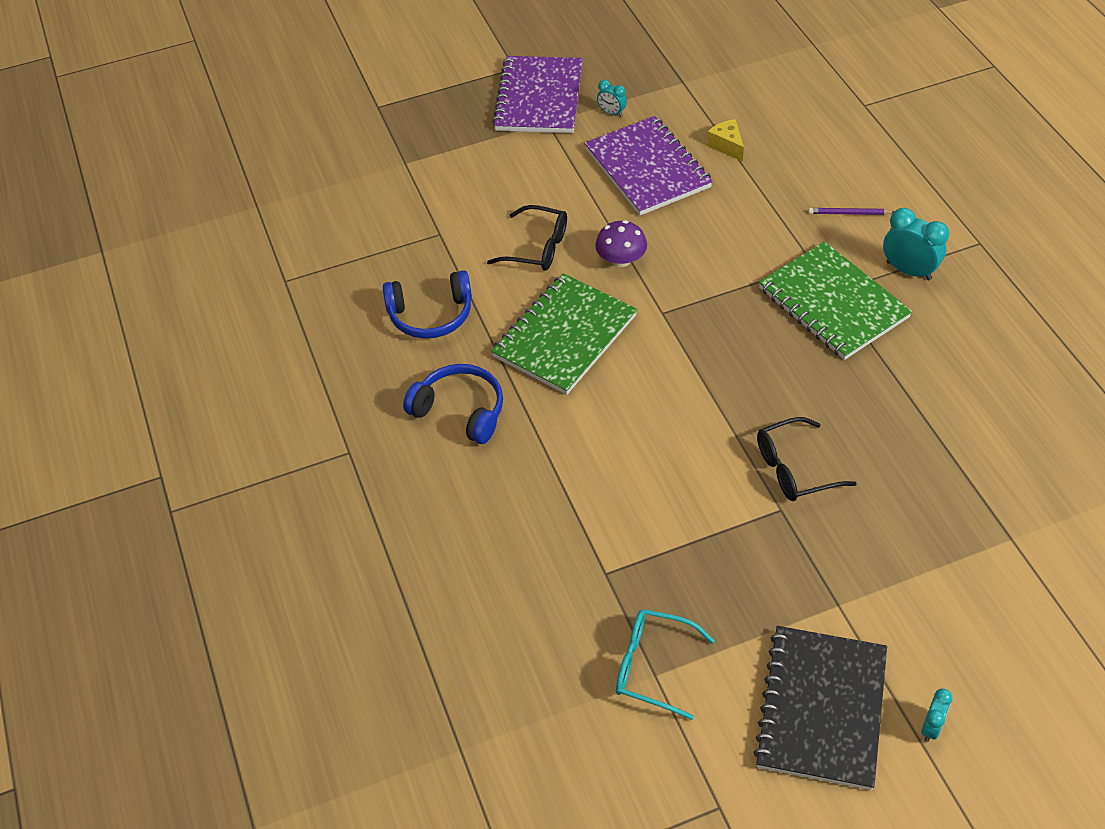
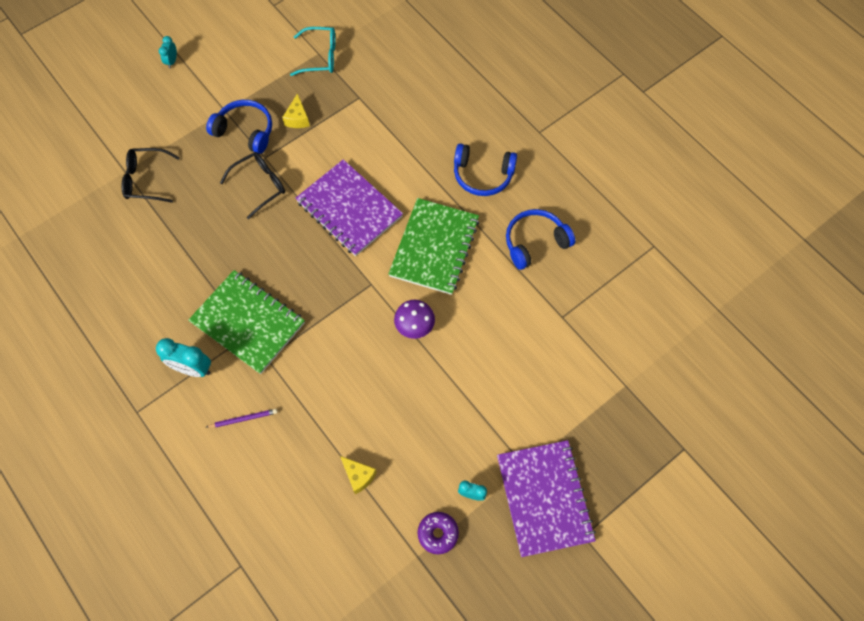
camera: 160 degrees right, 15 degrees up
black glasses [487,205,567,271] -> black glasses moved to [121,148,180,203]
purple notebook [584,116,713,216] -> purple notebook moved to [296,159,403,256]
black notebook [753,626,887,790] -> none
none -> blue headphones [206,100,272,154]
none -> yellow cheese [282,93,310,128]
none -> purple donut [418,512,459,554]

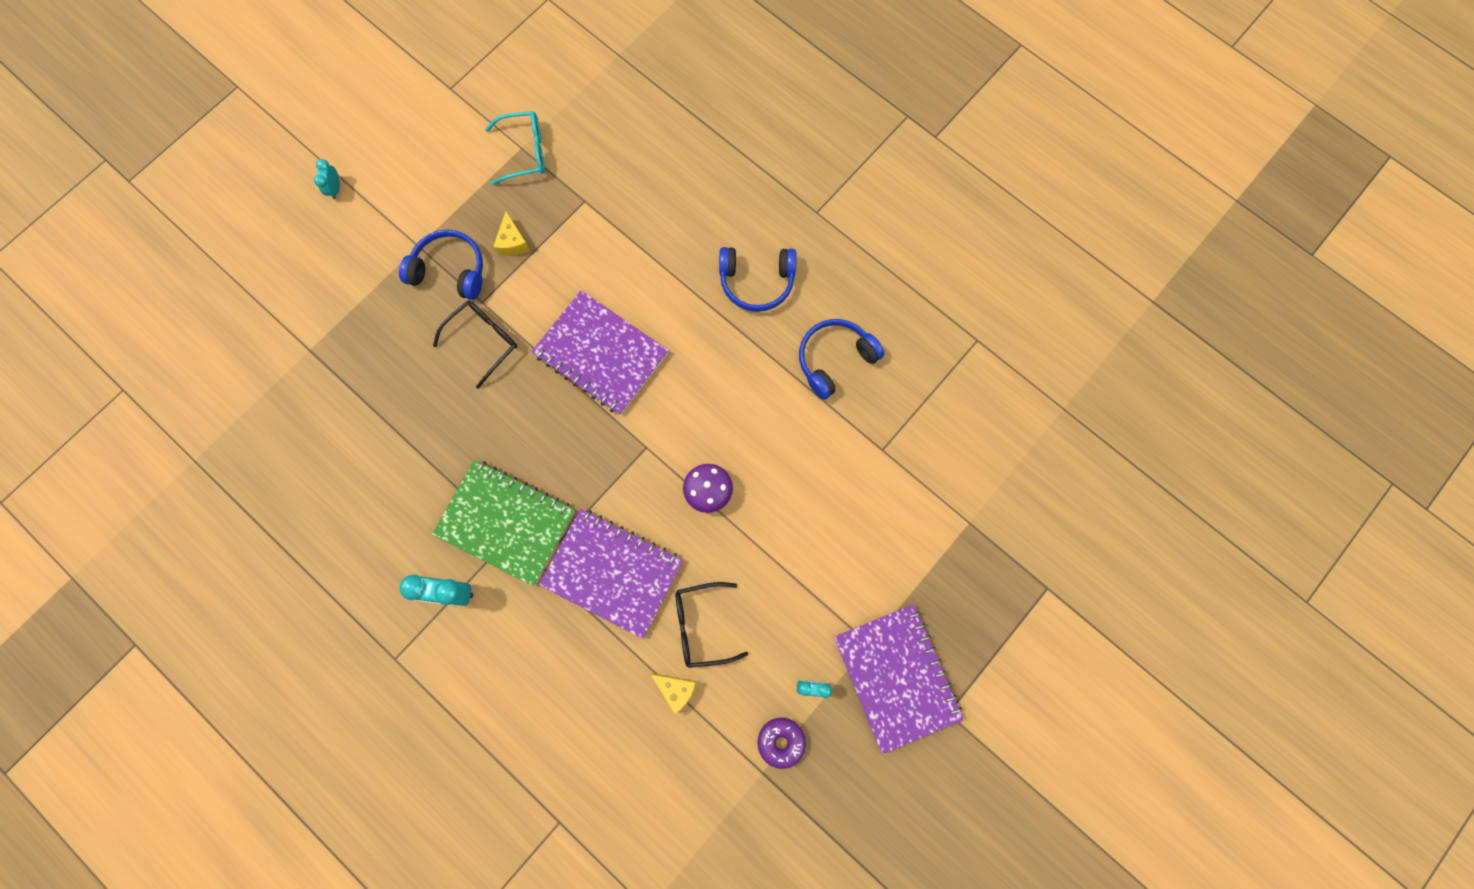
camera: 10 degrees left, 10 degrees up
black glasses [121,148,180,203] -> black glasses moved to [675,582,748,668]
purple pencil [207,409,277,428] -> none
green notebook [388,198,479,295] -> none
none -> purple notebook [539,509,683,639]

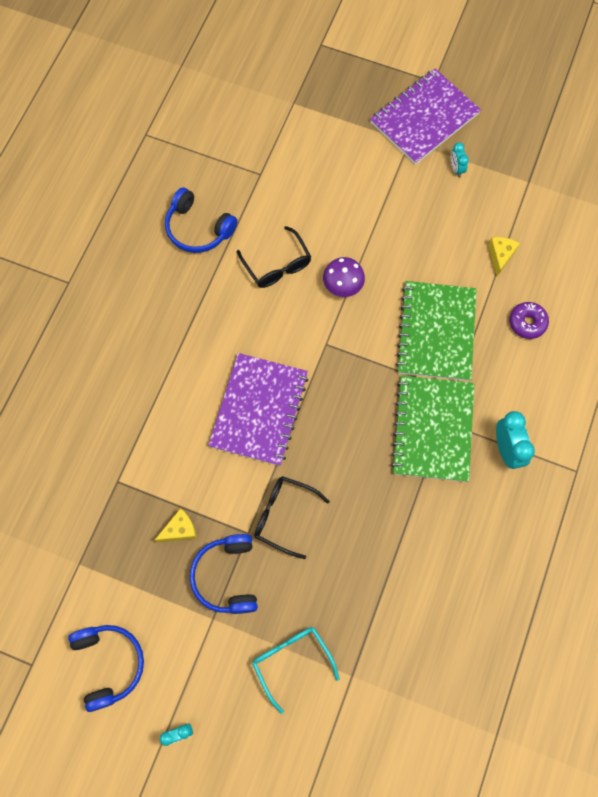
camera: 110 degrees left, 5 degrees down
turquoise glasses [485,111,545,185] -> turquoise glasses moved to [252,627,340,714]
purple notebook [539,509,683,639] -> green notebook [396,281,477,381]
black glasses [675,582,748,668] -> black glasses moved to [237,226,311,288]
blue headphones [719,247,797,312] -> blue headphones moved to [68,625,144,712]
purple donut [758,718,806,769] -> purple donut moved to [509,302,549,339]

